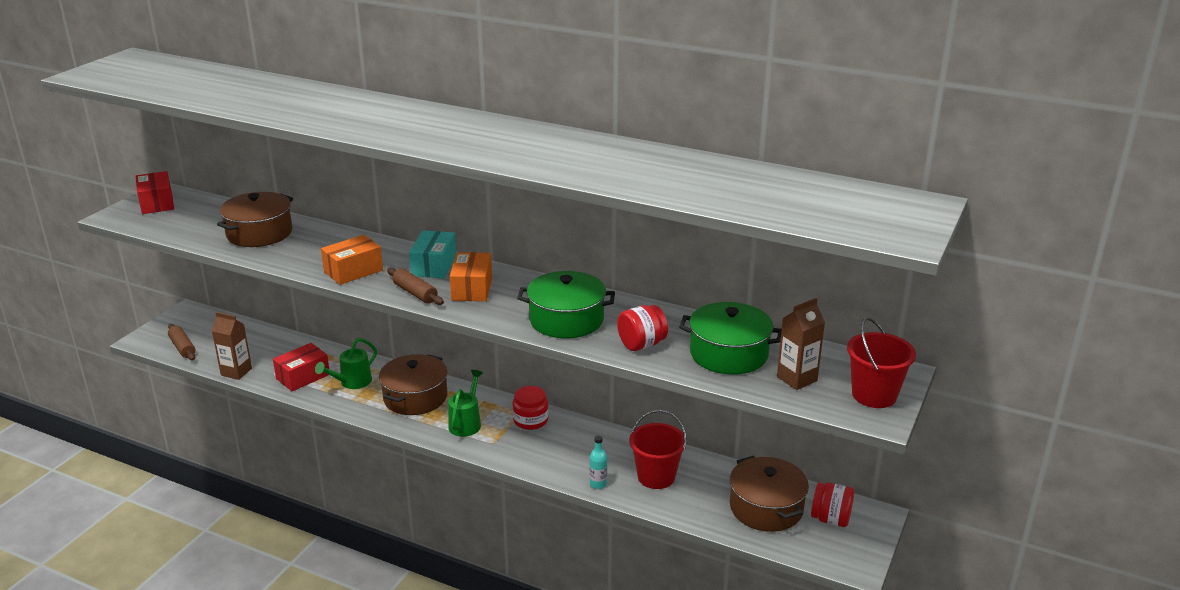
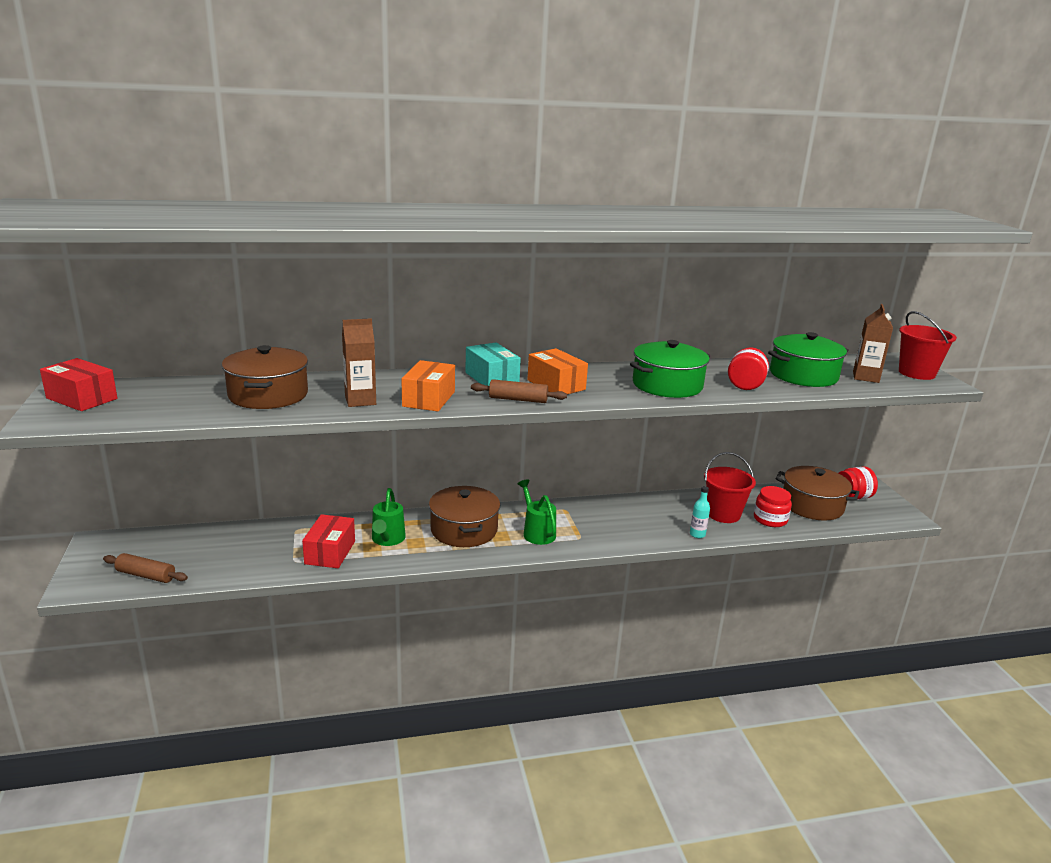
camera: 40 degrees left, 5 degrees down
brown carton [212,312,252,380] -> brown carton moved to [342,318,376,407]
red jar [512,386,549,430] -> red jar moved to [754,486,792,527]

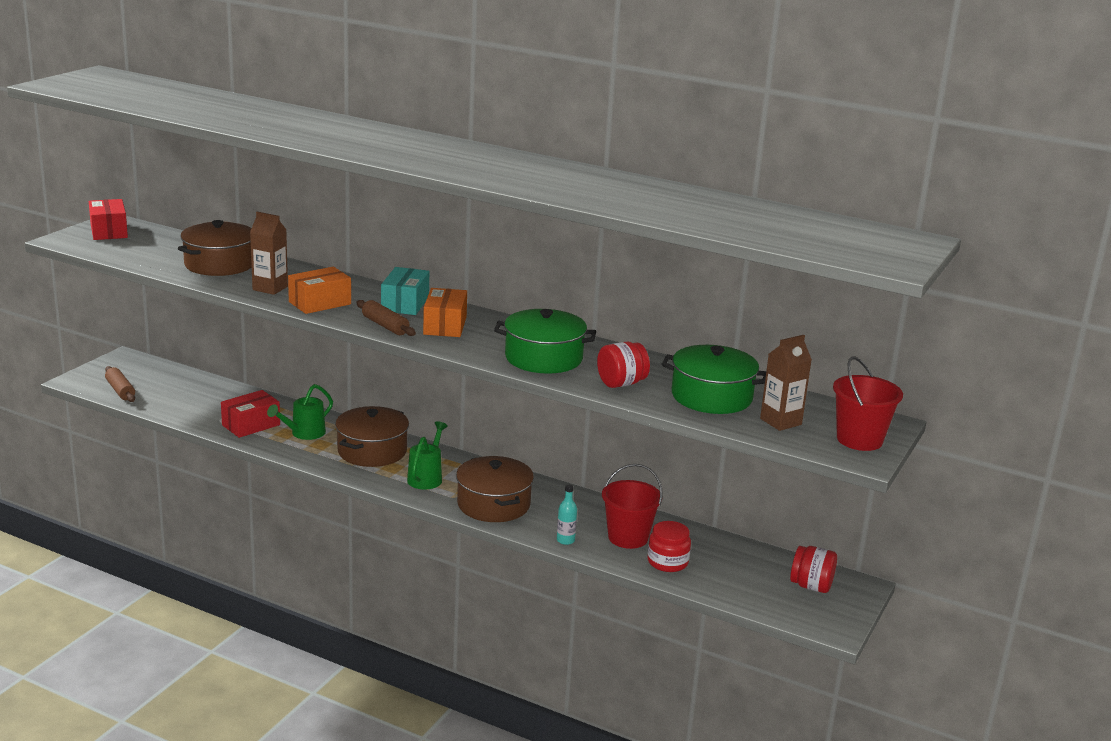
camera: 40 degrees right, 0 degrees up
brown pot [776,466,859,521] -> brown pot moved to [456,456,534,522]

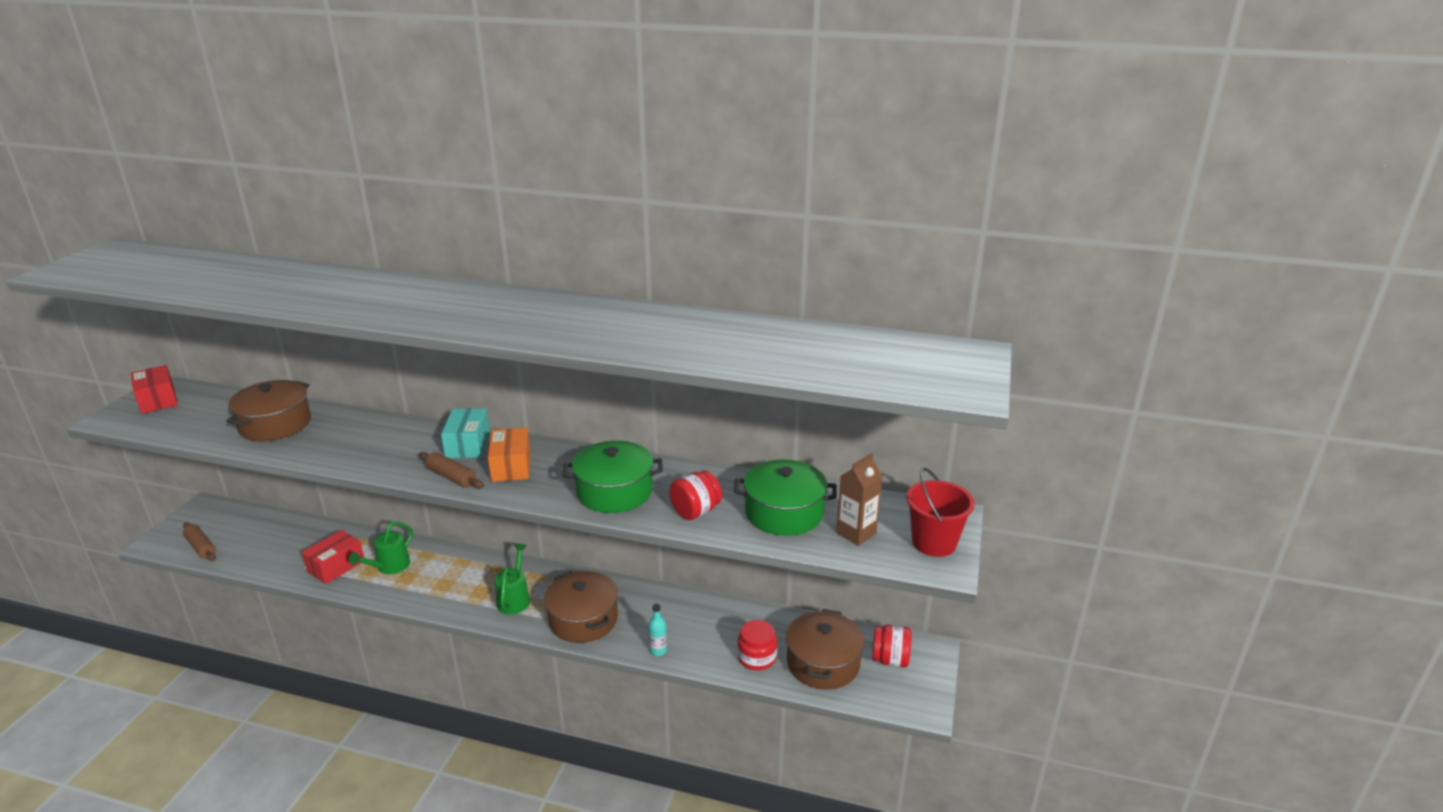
camera: 10 degrees left, 5 degrees up
brown carton [250,212,288,295] -> none
orange box [288,267,351,314] -> none
brown pot [335,406,409,467] -> brown pot moved to [786,609,864,690]
red bucket [602,464,662,549] -> none

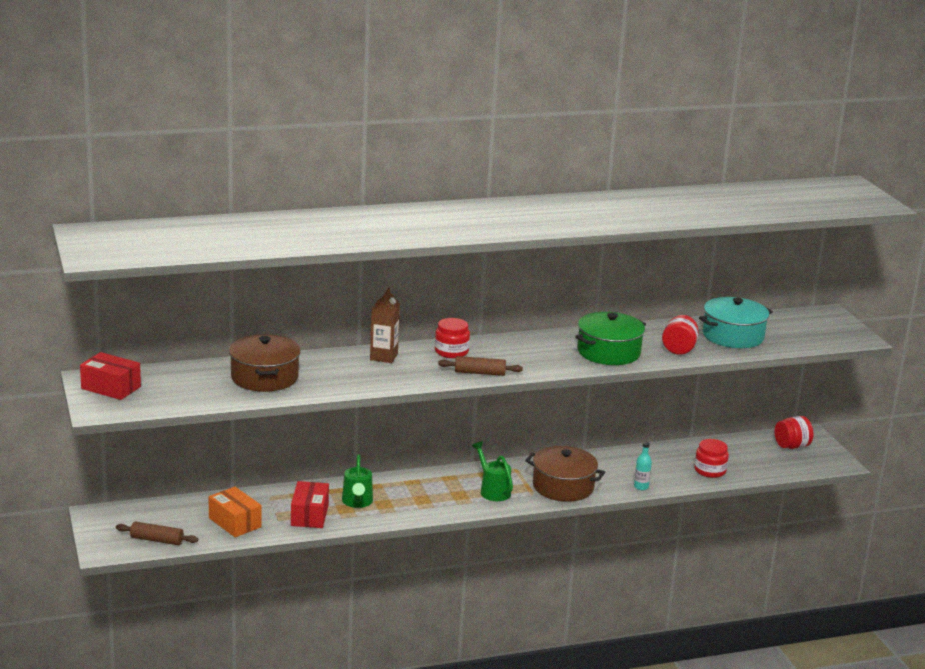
camera: 35 degrees left, 5 degrees down
turquoise box [441,408,490,458] -> red jar [435,318,470,358]
orange box [488,428,530,482] -> orange box moved to [209,487,262,537]
green pot [734,460,837,536] -> turquoise pot [699,297,773,348]
brown pot [786,609,864,690] -> none
brown carton [836,453,883,546] -> brown carton moved to [370,287,400,363]
red bucket [906,468,975,557] -> none

